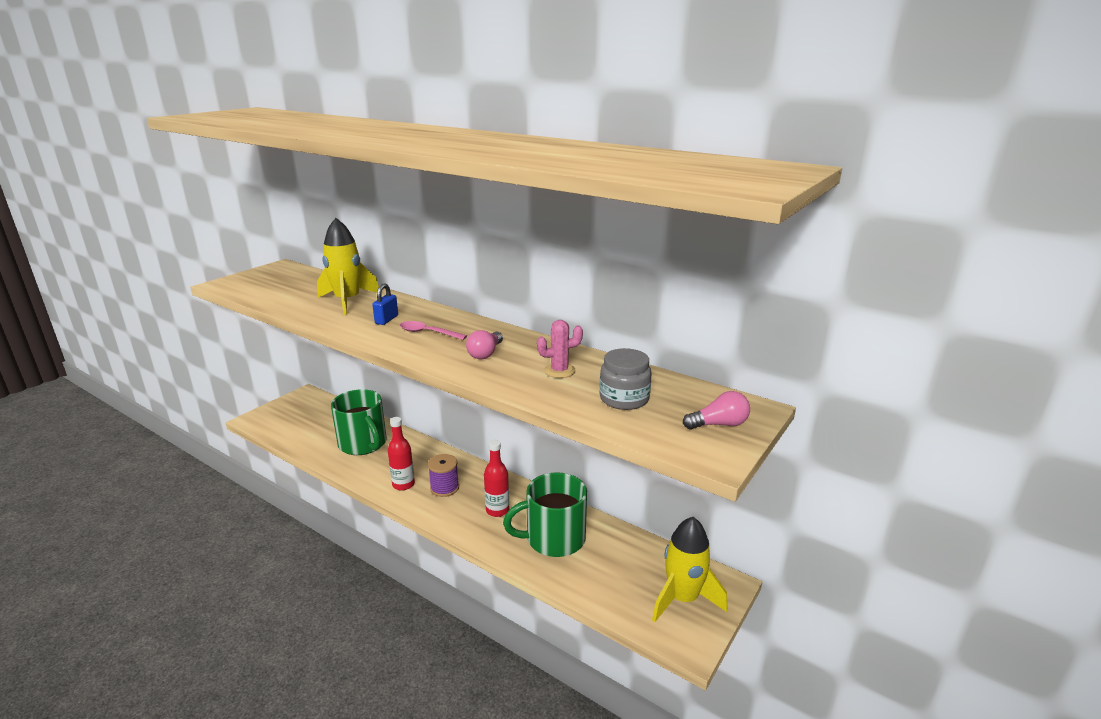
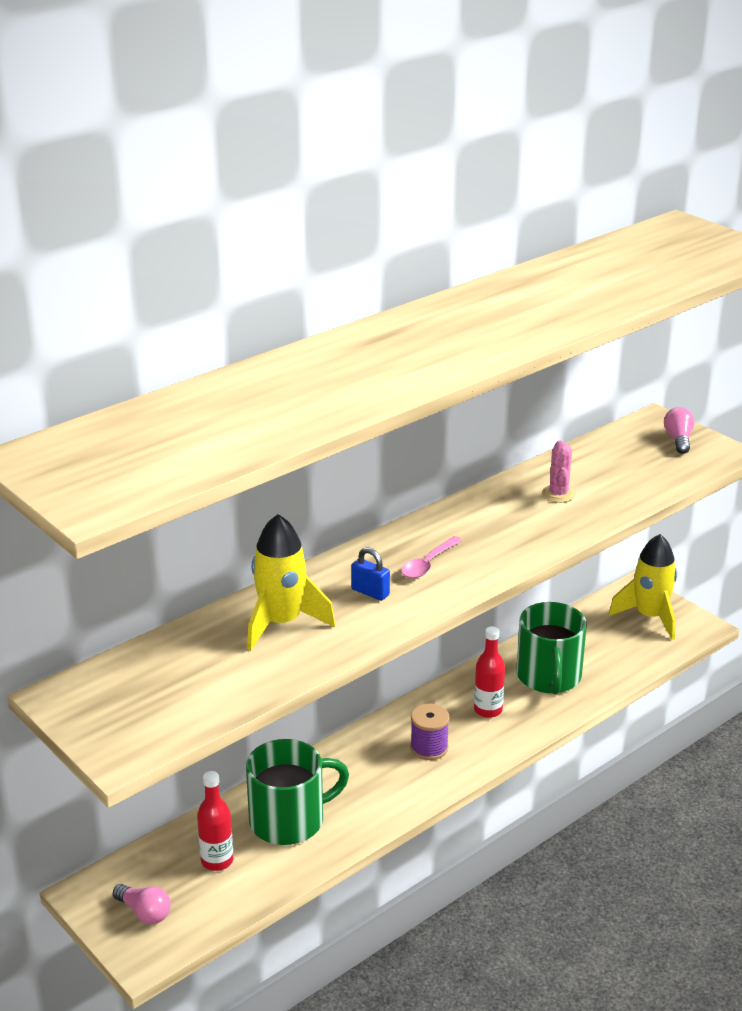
camera: 75 degrees left, 5 degrees up
red bottle [388,417,415,491] -> red bottle moved to [197,771,233,871]
pink light bulb [466,330,503,359] -> pink light bulb moved to [113,884,171,924]
grey jar [599,348,652,410] -> none

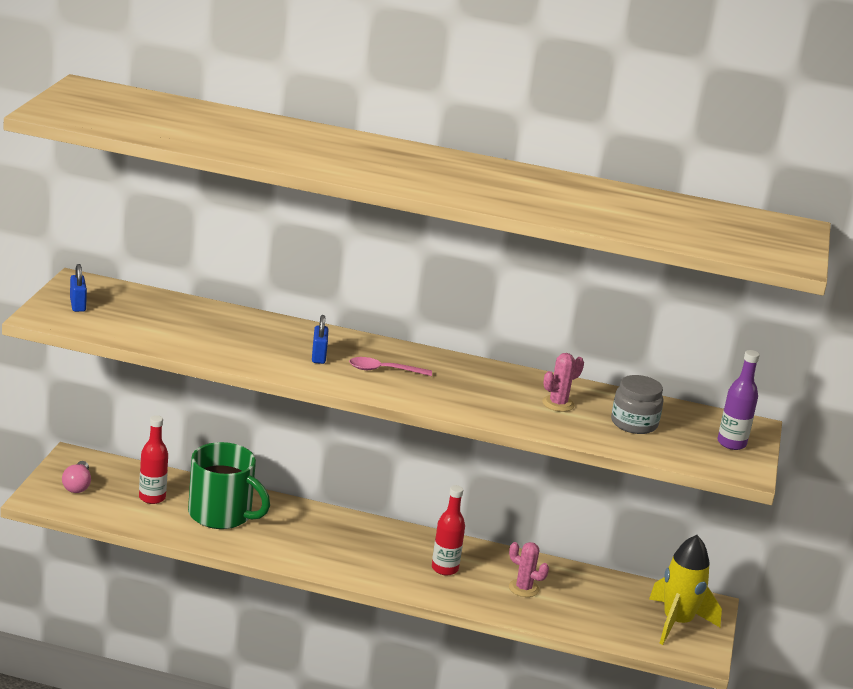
camera: 50 degrees right, 5 degrees down
yellow rocket [247,514,335,651] -> none
purple spool [410,704,449,760] -> none
green mug [516,602,587,694] -> pink cactus [509,542,549,597]
pink light bulb [664,407,694,454] -> purple bottle [718,350,760,450]
none -> blue padlock [70,264,87,312]
none -> grey jar [611,375,663,434]

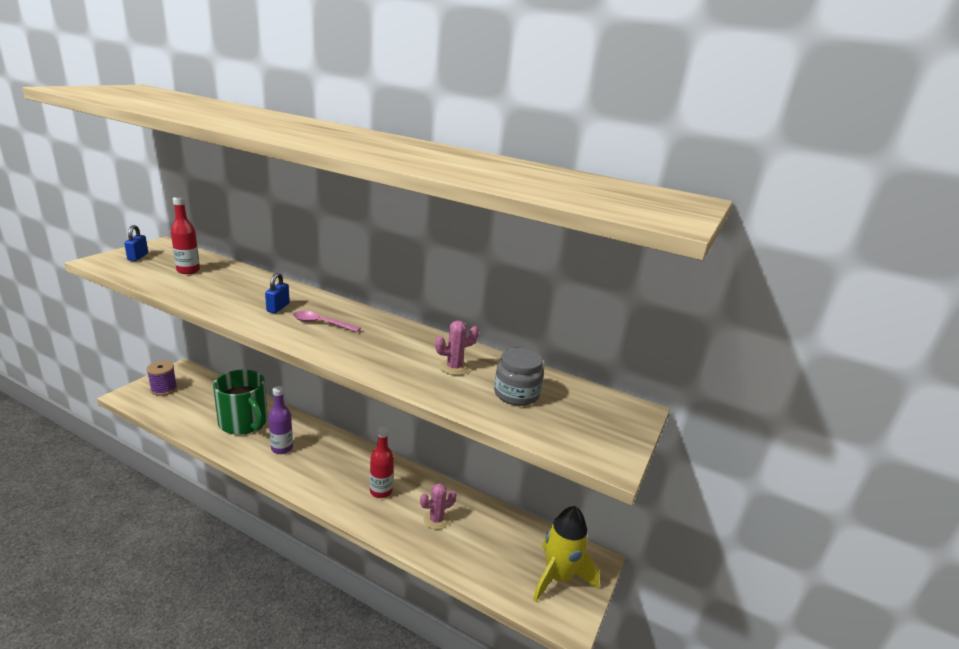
camera: 15 degrees right, 0 degrees up
pink light bulb [62,461,91,493] -> purple spool [147,361,177,396]
red bottle [139,415,168,504] -> red bottle moved to [171,197,200,274]
pink cactus [509,542,549,597] -> pink cactus turned 75 degrees counterclockwise [420,483,456,530]
purple bottle [718,350,760,450] -> purple bottle moved to [269,386,293,454]

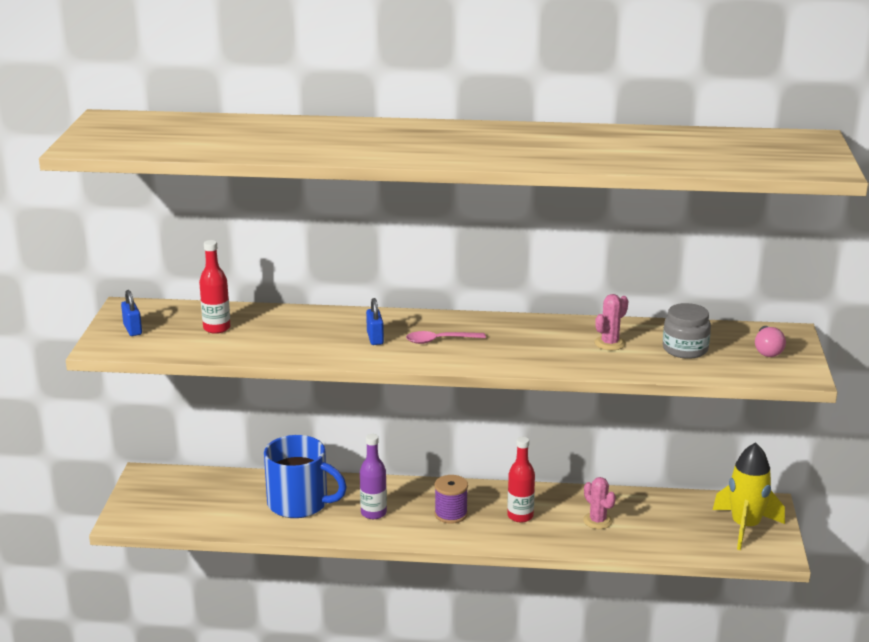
camera: 20 degrees left, 0 degrees up
purple spool [147,361,177,396] -> purple spool moved to [434,475,468,524]
green mug [213,369,268,435] -> blue mug [264,435,347,518]
pink cactus [420,483,456,530] -> pink cactus turned 75 degrees counterclockwise [583,477,616,529]
none -> pink light bulb [755,326,786,357]

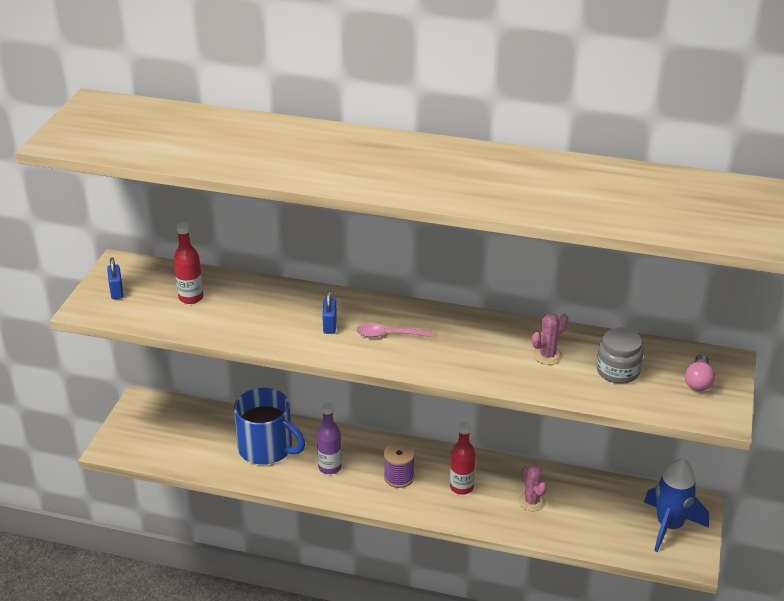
camera: 10 degrees right, 10 degrees up
yellow rocket [713,442,785,550] -> blue rocket [644,458,709,552]

